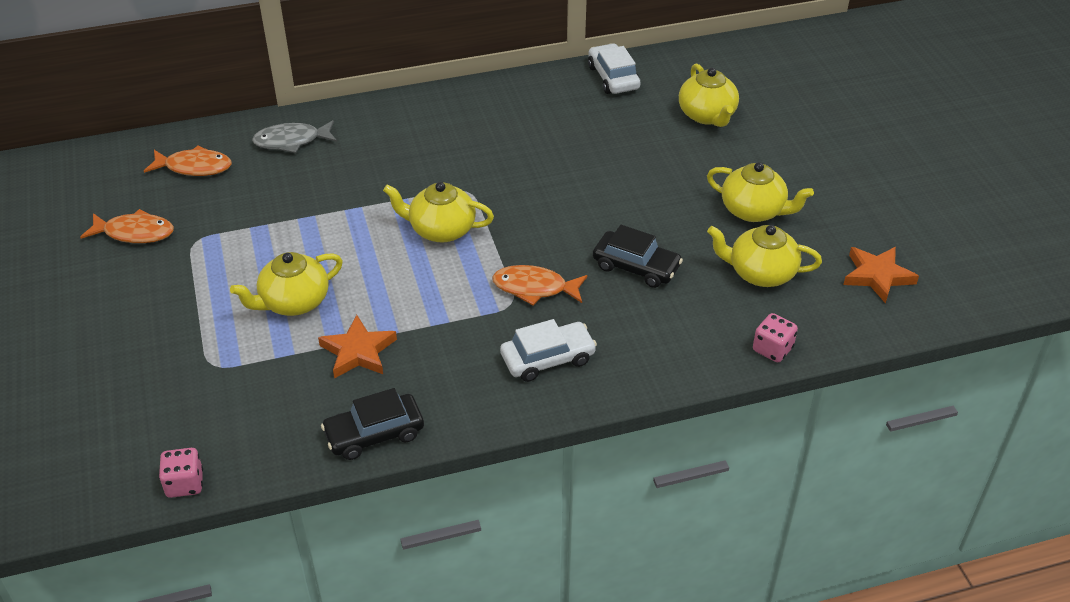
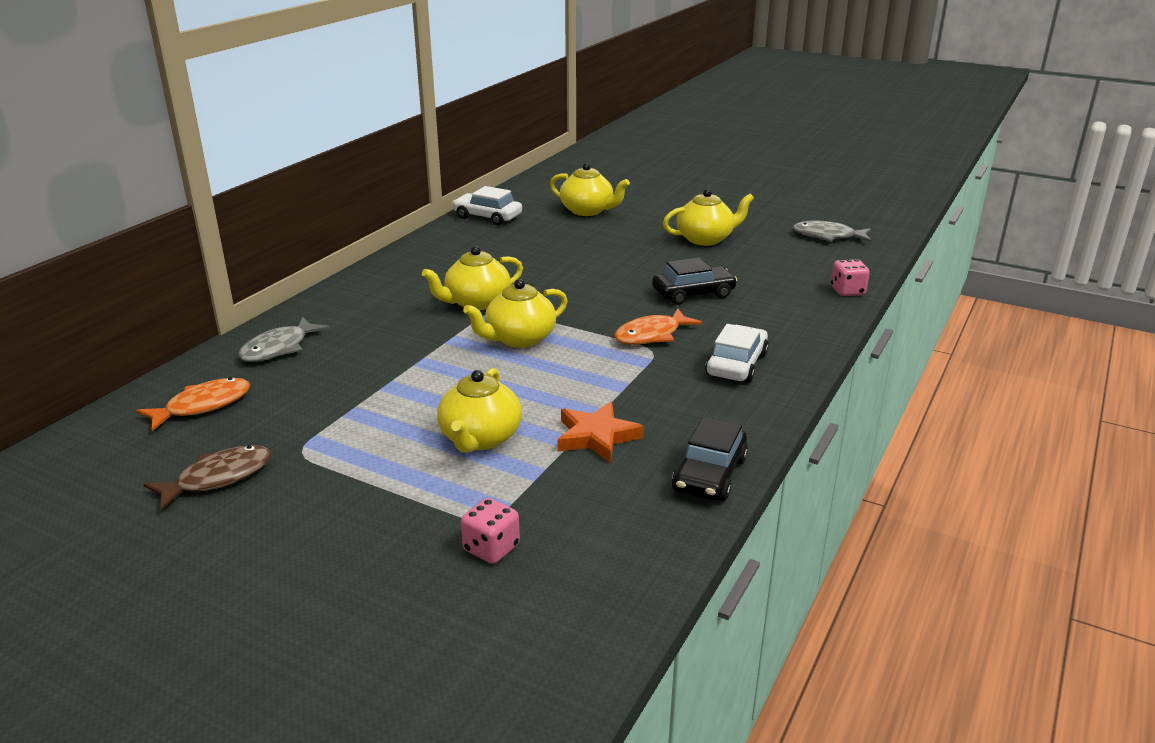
camera: 45 degrees left, 15 degrees down
orange fish [80,209,174,243] -> brown fish [143,445,271,511]
pink dice [159,448,203,498] -> pink dice moved to [461,498,520,564]
yellow teapot [707,225,822,287] -> yellow teapot moved to [422,246,523,311]
orange star [843,247,919,304] -> grey fish [793,220,871,242]

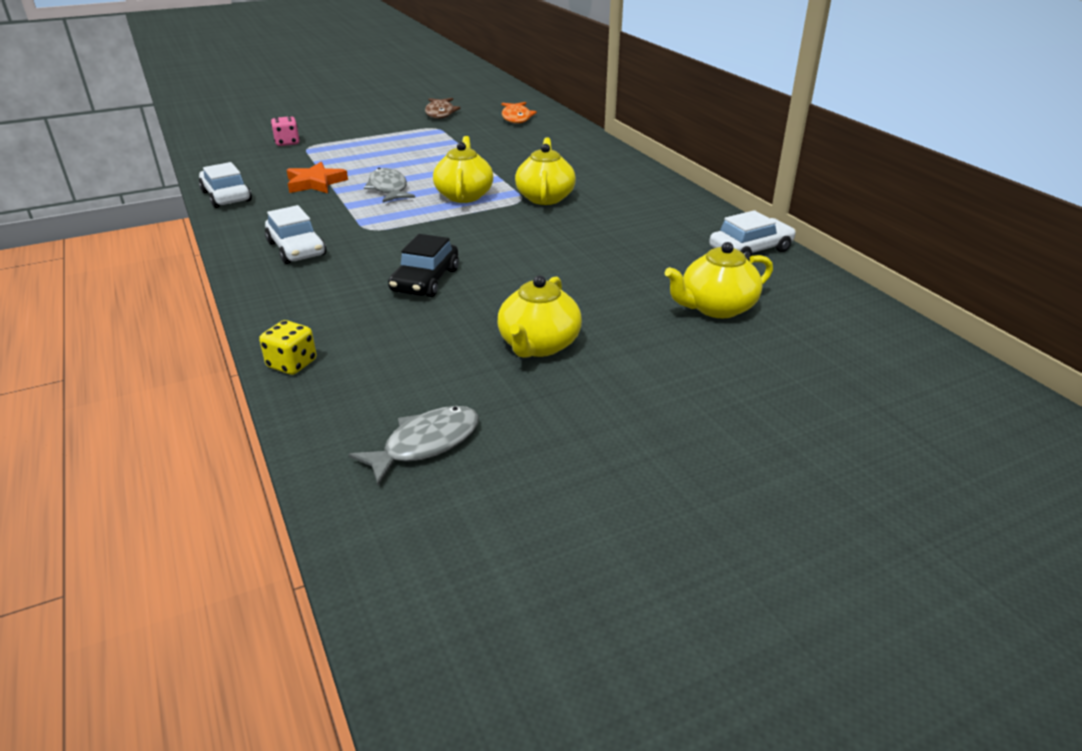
camera: 125 degrees right, 5 degrees up
grey fish [238,317,330,362] -> grey fish moved to [364,168,415,203]
yellow teapot [437,368,522,453] -> none
orange fish [614,309,702,345] -> none
black car [672,417,748,501] -> white car [199,162,252,208]
pink dice [831,259,870,296] -> yellow dice [259,320,316,375]

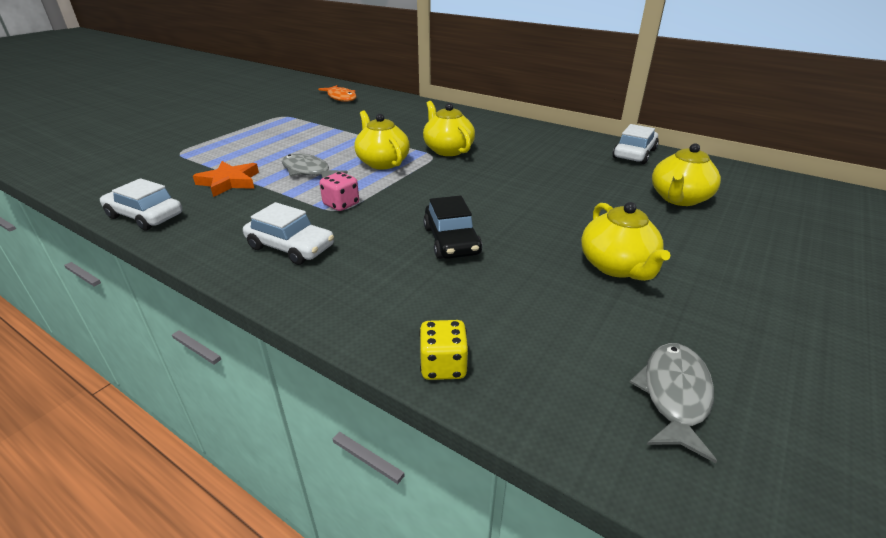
camera: 30 degrees left, 0 degrees up
pink dice [271,116,300,146] -> pink dice moved to [320,172,359,211]
brown fish [425,98,461,119] -> none

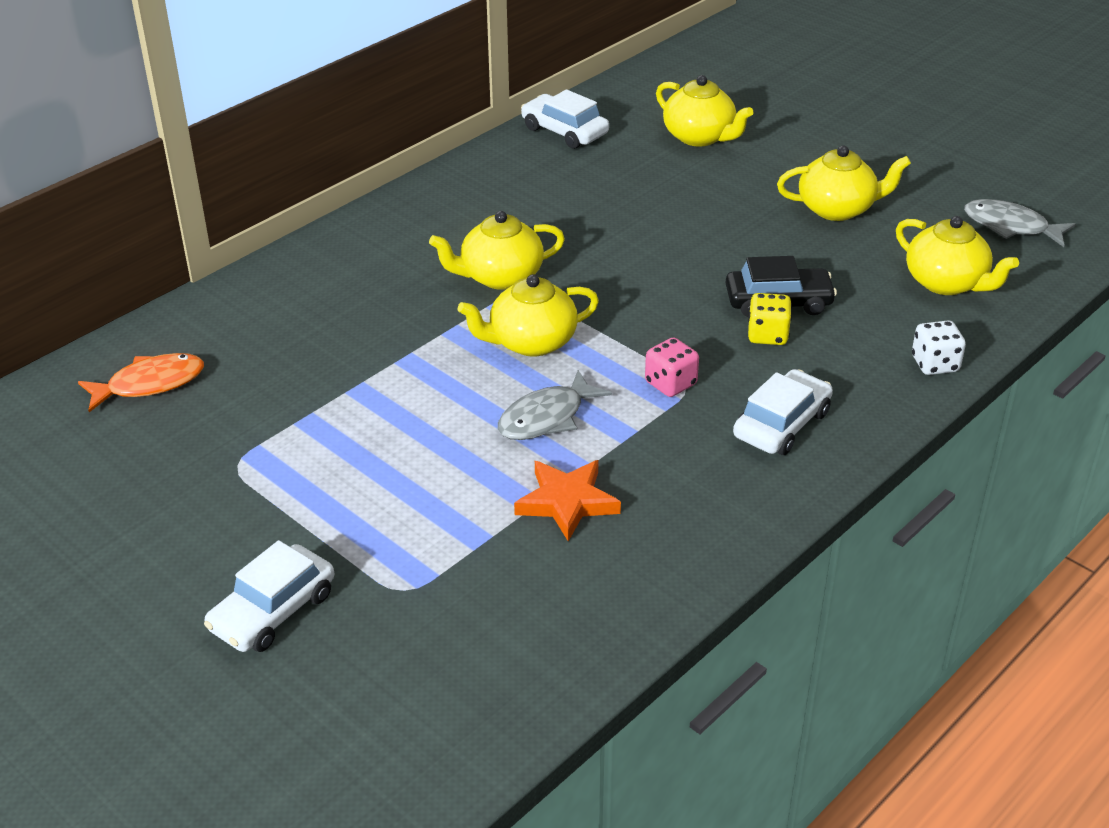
camera: 80 degrees left, 5 degrees up
white car [100,178,182,230] -> white car moved to [204,540,334,652]
yellow dice [419,320,469,380] -> yellow dice moved to [748,293,792,345]
none -> yellow teapot [896,216,1019,295]
none -> white dice [912,321,966,375]

